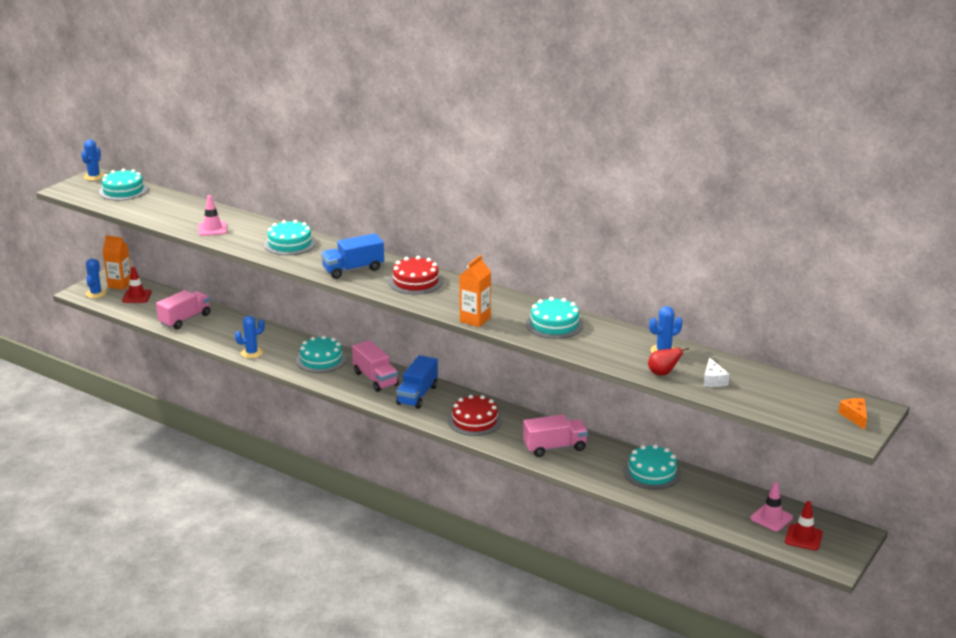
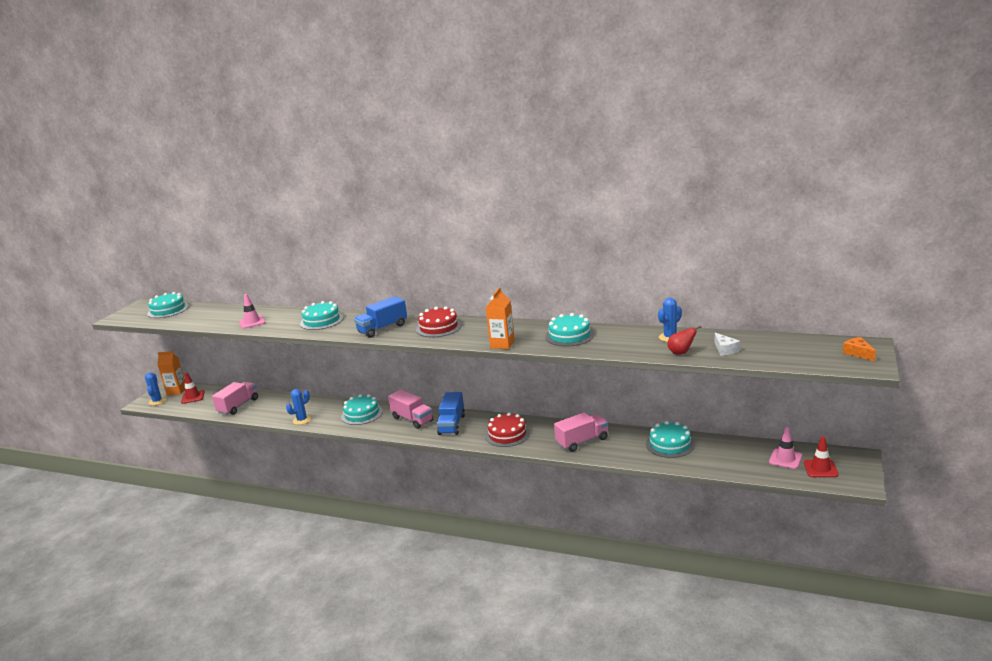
camera: 10 degrees left, 5 degrees down
blue cactus [81,140,104,181] -> none

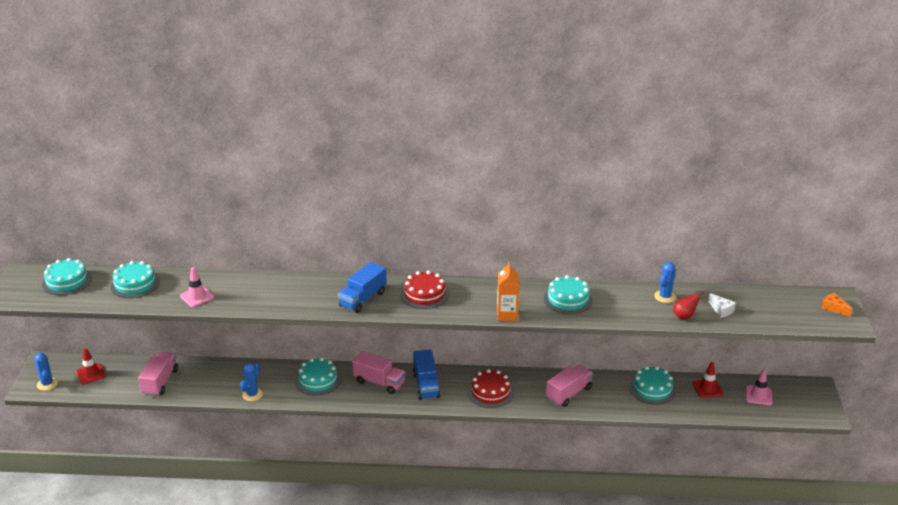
camera: 20 degrees left, 10 degrees up
orange carton [158,351,185,395] -> none
turquoise cake [300,301,344,330] -> turquoise cake moved to [111,261,160,298]
red traffic cone [804,436,839,477] -> red traffic cone moved to [692,362,723,398]

